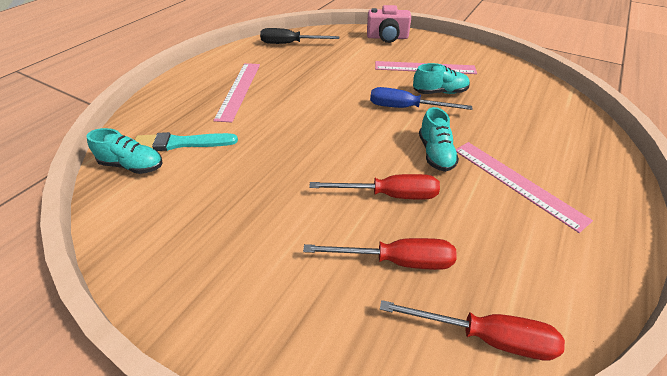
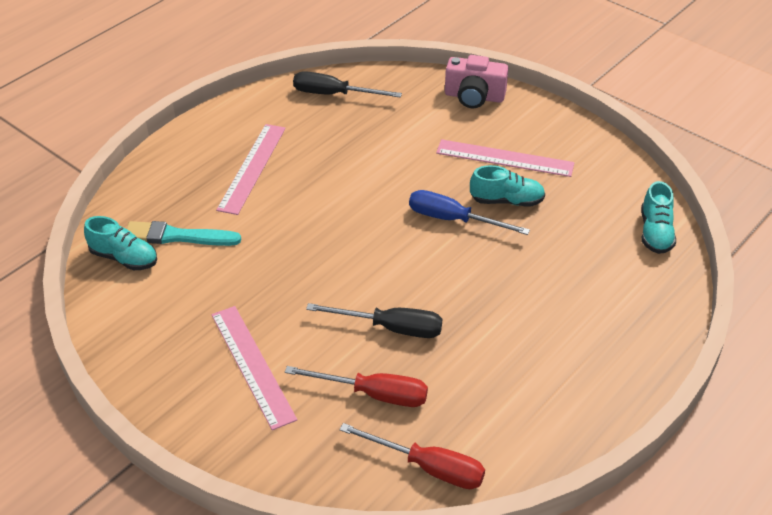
camera: 10 degrees right, 0 degrees up
red screwdriver [309,174,440,200] -> black screwdriver [306,303,442,338]
turquoise shoe [419,107,459,172] -> turquoise shoe moved to [641,181,676,254]
pink ruler [456,142,593,233] -> pink ruler moved to [211,306,297,430]

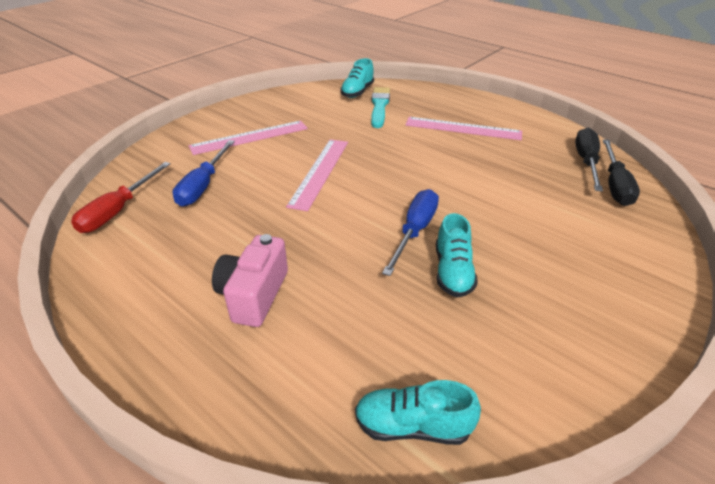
camera: 90 degrees right, 5 degrees down
red screwdriver [285,366,428,407] -> blue screwdriver [173,140,235,206]
black screwdriver [306,303,442,338] -> black screwdriver moved to [603,139,640,206]
pink ruler [436,139,574,177] -> pink ruler moved to [286,139,348,211]
pink camera [445,55,508,108] -> pink camera moved to [212,234,288,327]

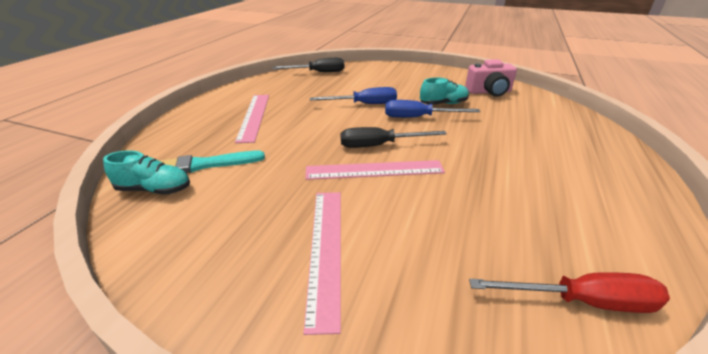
camera: 110 degrees left, 5 degrees down
blue screwdriver [173,140,235,206] -> blue screwdriver moved to [310,87,397,104]
pink ruler [189,121,308,155] -> pink ruler turned 45 degrees clockwise [304,192,341,335]
pink camera [212,234,288,327] -> pink camera moved to [465,59,517,97]
turquoise shoe [355,380,481,445] -> none
black screwdriver [575,127,603,192] -> black screwdriver moved to [341,127,447,148]

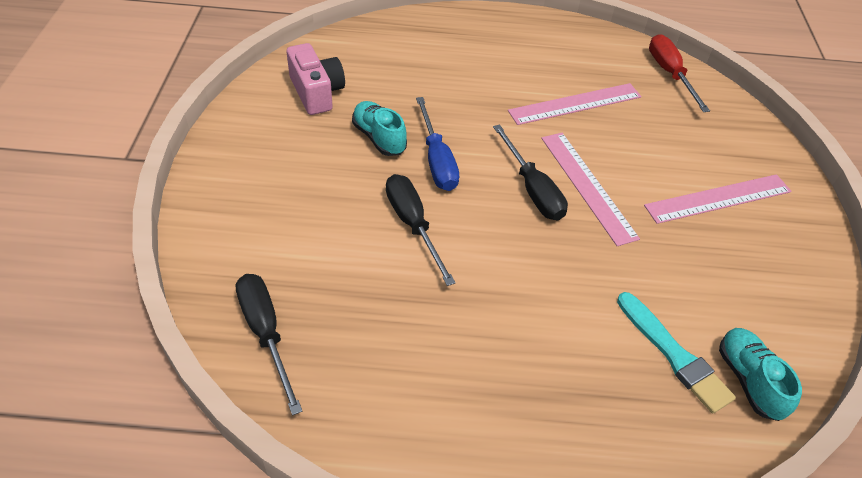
camera: 110 degrees left, 15 degrees up
pink ruler [235,95,269,143] -> pink ruler moved to [508,83,641,125]
blue screwdriver [310,87,397,104] -> black screwdriver [386,174,456,286]

